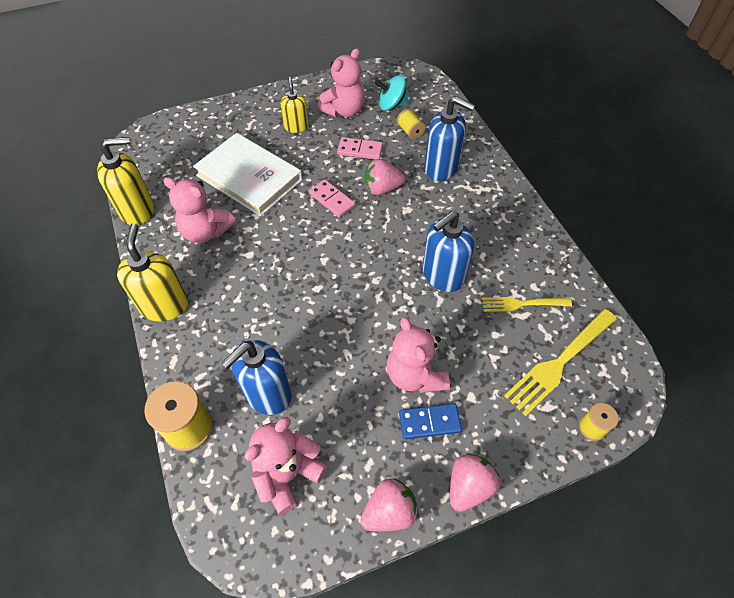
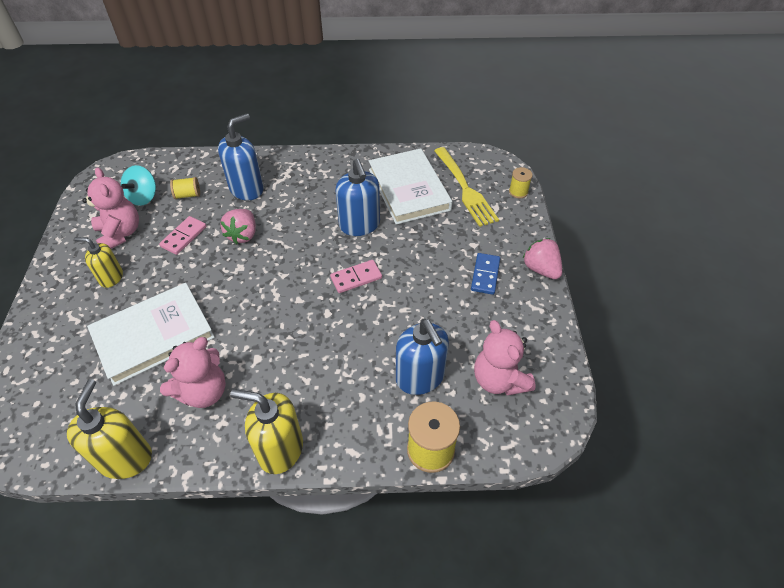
camera: 70 degrees left, 5 degrees down
pink domino [309,179,355,218] -> pink domino moved to [330,260,382,293]
pink strawberry [360,478,418,531] -> none
pink teddy bear [387,317,450,393] -> none
yellow fork [482,297,572,312] -> white book [369,148,452,225]

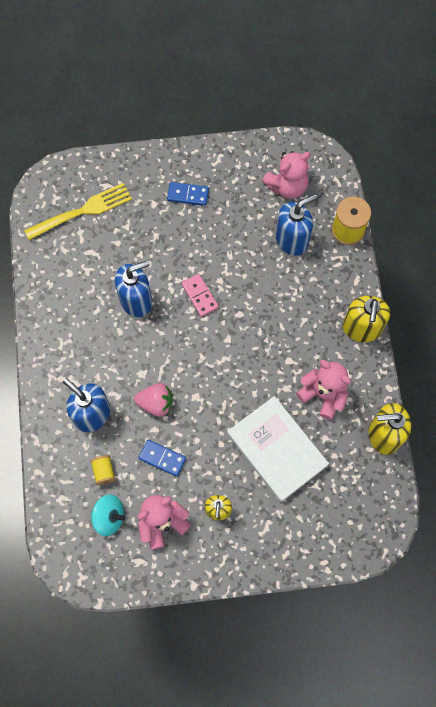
camera: 95 degrees left, 20 degrees up
pink domino [159,216,206,255] -> blue domino [138,440,186,477]
white book [369,148,452,225] -> none
yellow spool [509,167,533,198] -> none
pink strawberry [523,238,562,279] -> none

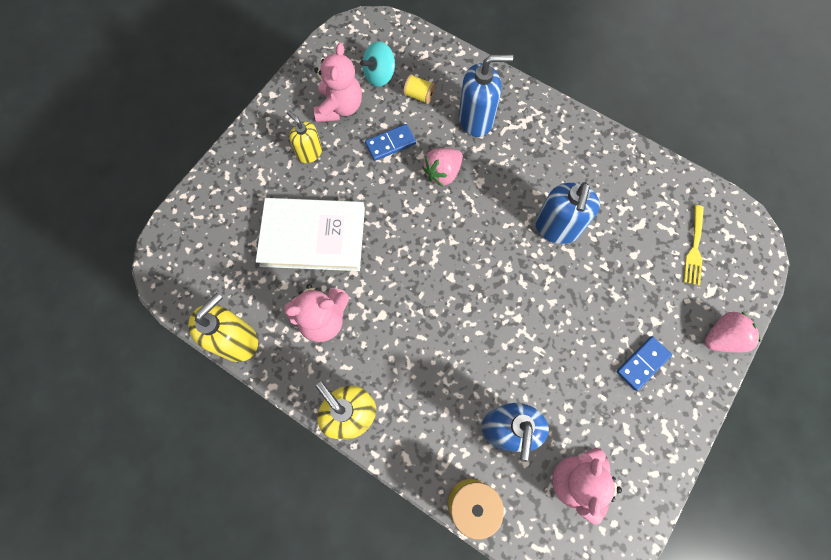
camera: 130 degrees right, 0 degrees up
yellow fork [24,183,132,240] -> yellow fork [684,205,704,285], size x0.62
pink domino [182,274,219,317] -> none
none -> pink strawberry [704,312,761,353]

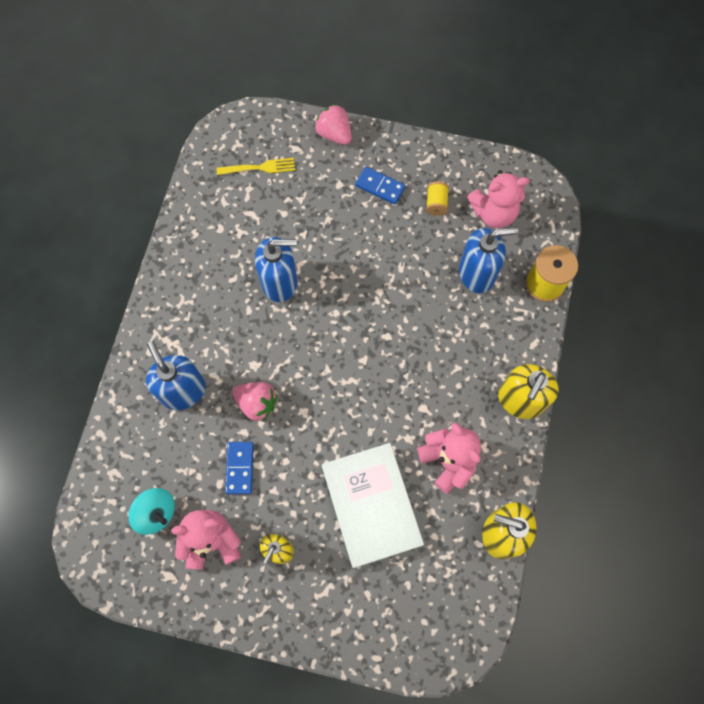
camera: 110 degrees left, 0 degrees up
blue domino [365,124,416,161] -> blue domino turned 45 degrees clockwise [225,442,254,494]
yellow spool [403,74,435,104] -> yellow spool moved to [426,182,449,216]

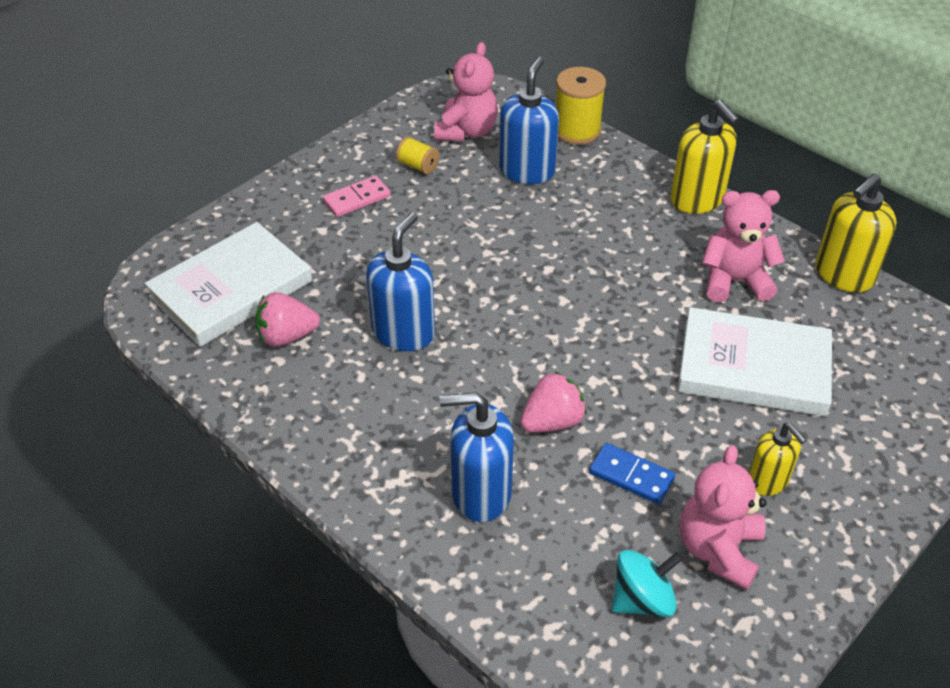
camera: 60 degrees left, 25 degrees down
yellow fork [217,158,295,175] -> white book [145,222,312,347]
pink strawberry [315,104,352,145] -> pink strawberry moved to [255,292,320,347]
blue domino [355,167,406,204] -> pink domino [323,176,391,217]

